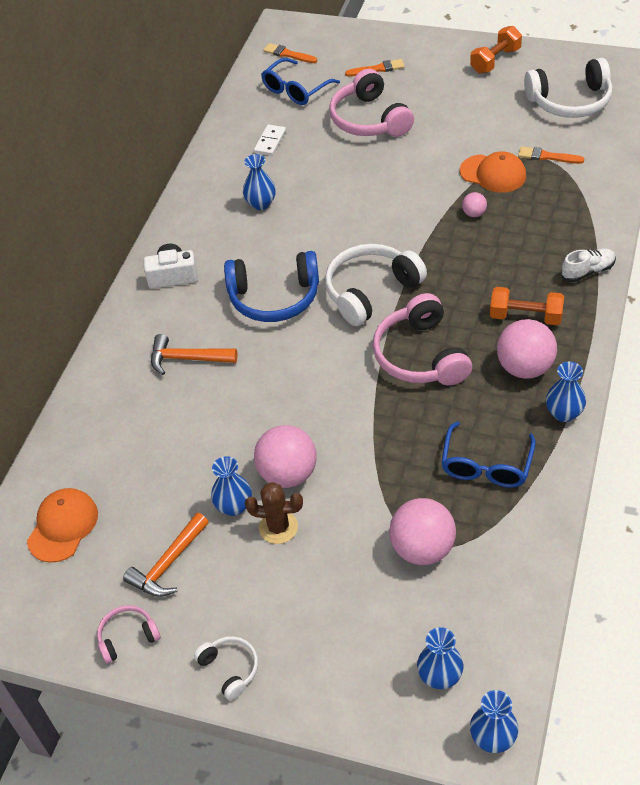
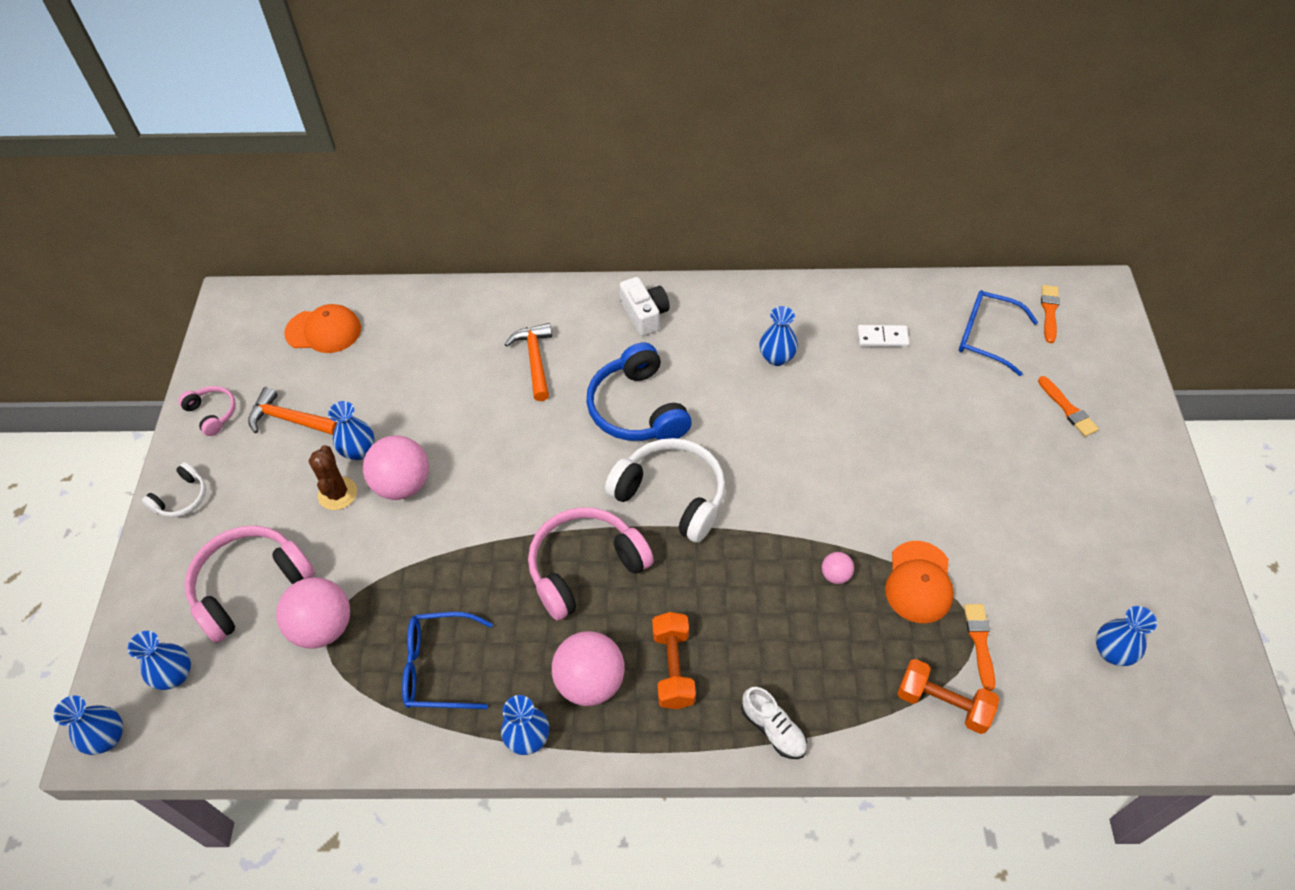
camera: 70 degrees right, 5 degrees up
pink headphones [329,69,414,137] -> pink headphones moved to [184,525,315,643]
orange dumbbell [470,26,522,74] -> orange dumbbell moved to [897,659,999,734]
white headphones [524,58,612,118] -> blue vase [1096,606,1157,666]

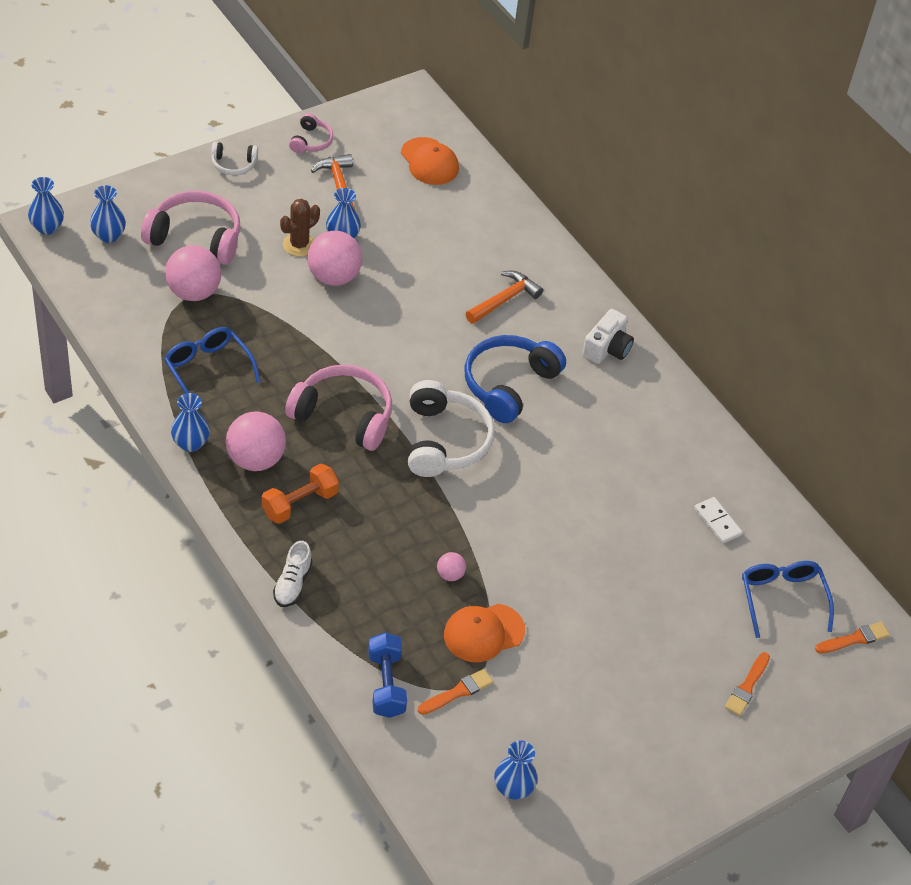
camera: 50 degrees right, 5 degrees down
blue vase [759,306,798,366] -> none
orange dumbbell [897,659,999,734] -> blue dumbbell [368,632,407,718]

